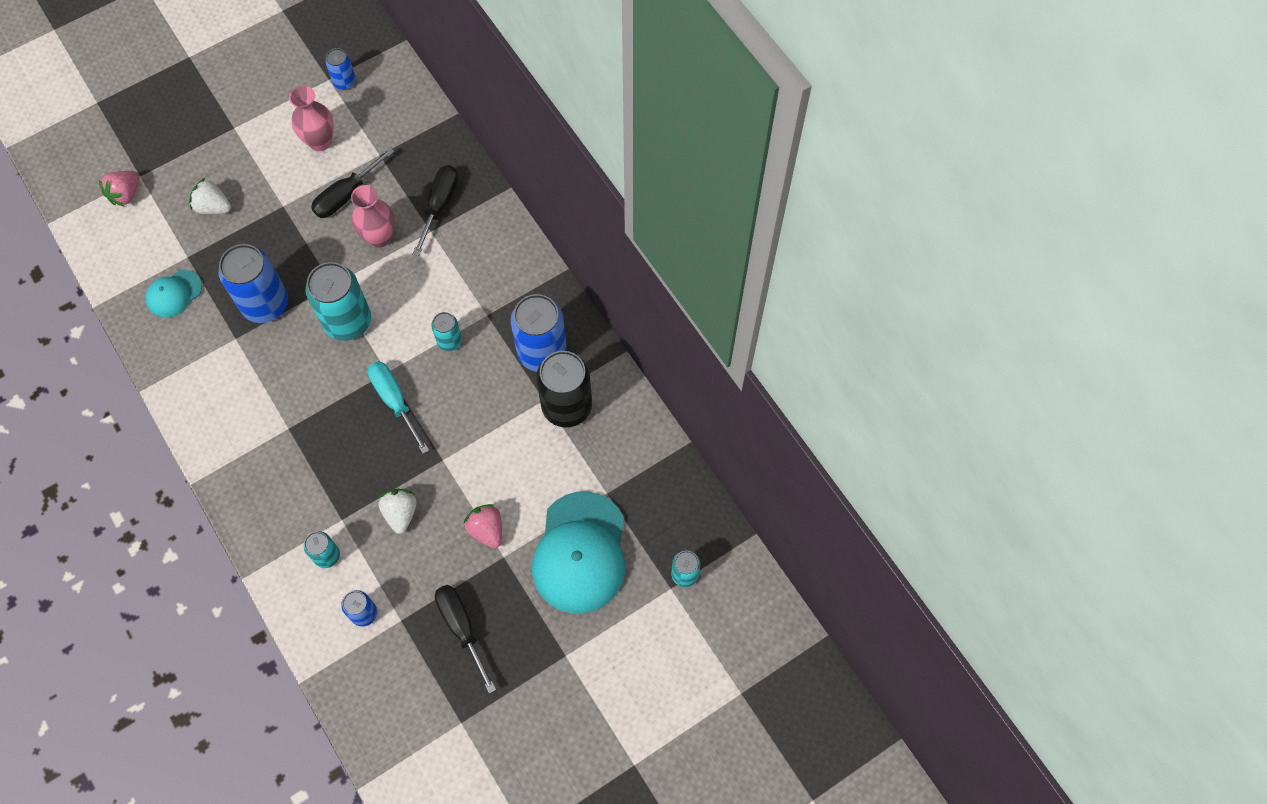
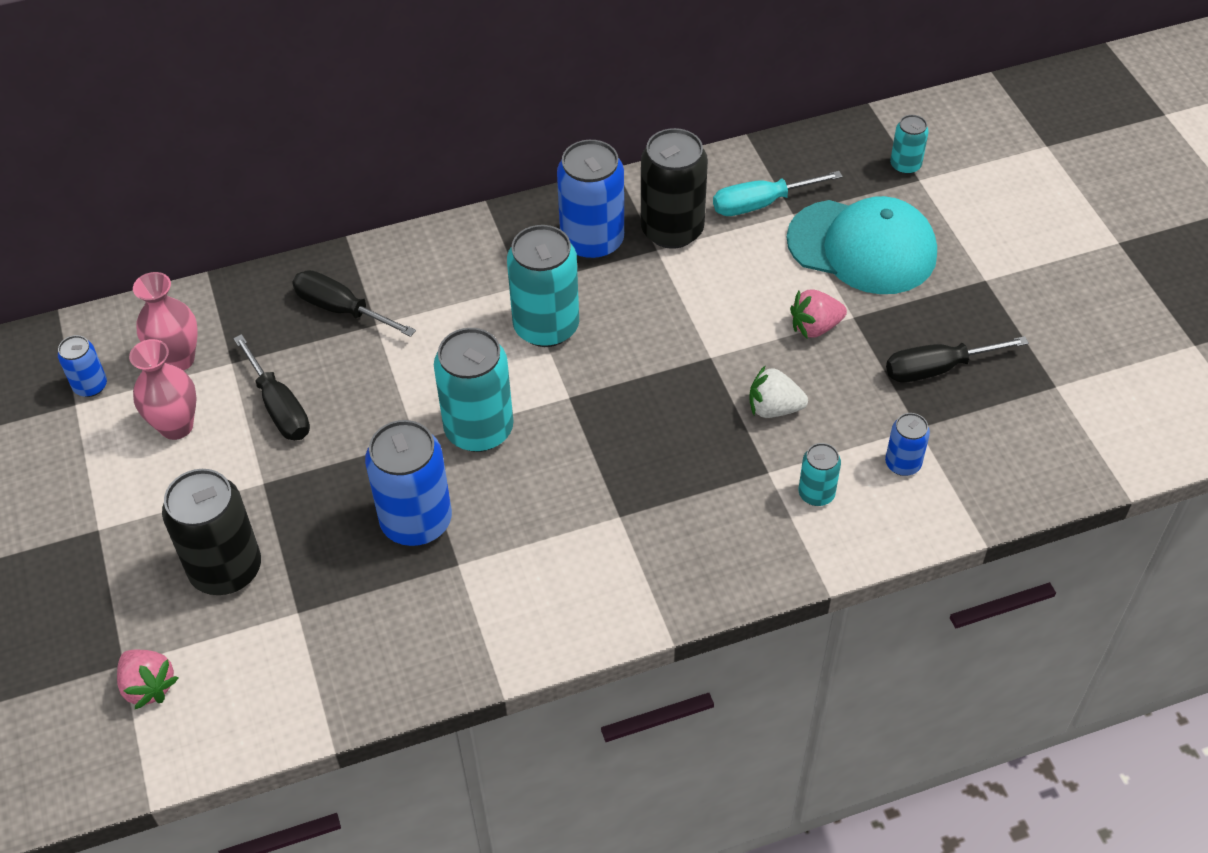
camera: 75 degrees left, 15 degrees down
turquoise cap [145,270,202,318] -> none
white strawberry [189,178,231,214] -> black can [162,469,261,595]
pink vase [351,185,395,248] -> pink vase moved to [133,272,198,371]
turquoise screwdriver [368,361,429,454] -> turquoise screwdriver moved to [713,171,843,216]
turquoise can [431,312,462,351] -> turquoise can [507,225,579,347], size x1.95

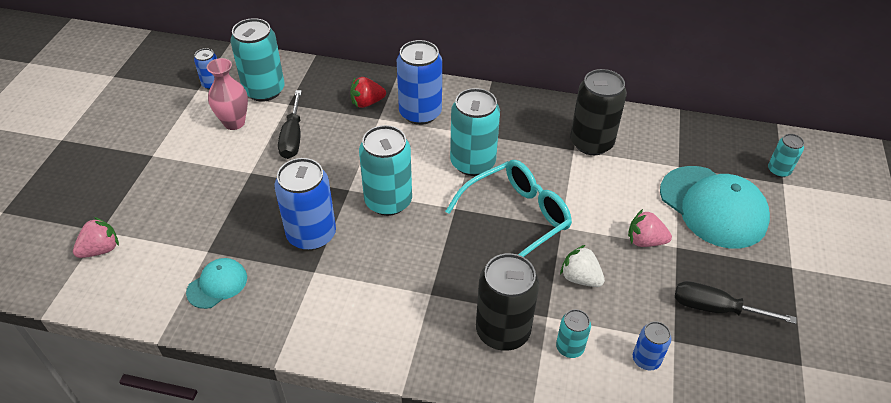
camera: 30 degrees right, 5 degrees down
pink strawberry [117,650,178,709] -> pink strawberry turned 120 degrees counterclockwise [73,217,119,258]
pink vase [133,272,198,371] -> turquoise can [230,18,285,102]
black can [162,469,261,595] -> black can moved to [476,253,539,351]
black screwdriver [292,270,416,337] -> red strawberry [350,77,386,108]
blue can [557,140,624,260] -> blue can moved to [397,40,442,125]
turquoise screwdriver [713,171,843,216] -> none
none -> turquoise cap [186,258,247,309]
none -> turquoise glasses [445,160,572,257]

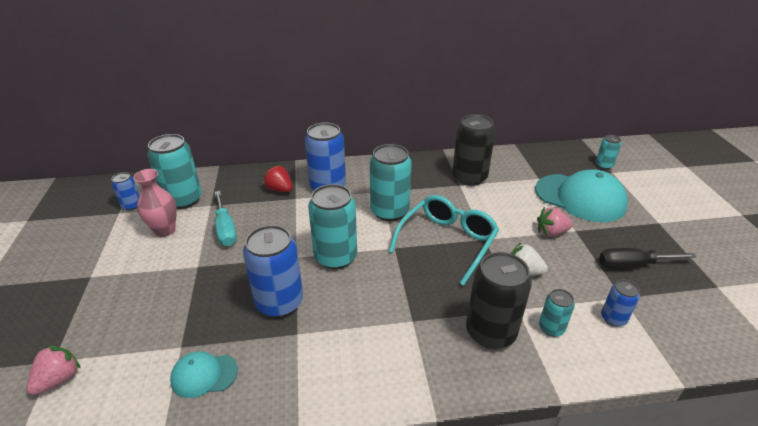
camera: 20 degrees left, 10 degrees down
turquoise cap [186,258,247,309] -> turquoise cap turned 120 degrees counterclockwise [170,351,238,398]
black screwdriver [278,90,302,159] -> turquoise screwdriver [215,191,237,246]
red strawberry [350,77,386,108] -> red strawberry turned 75 degrees clockwise [263,165,292,192]

